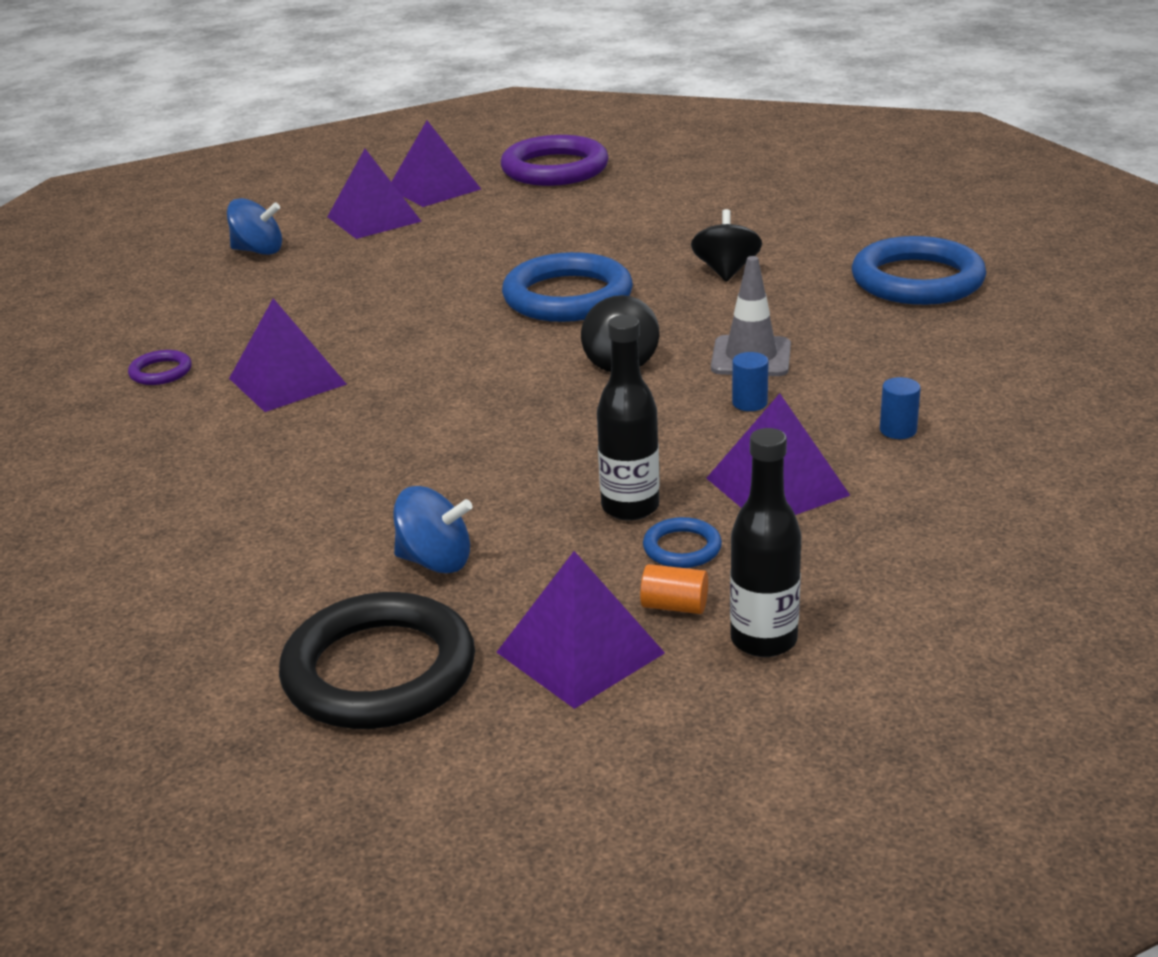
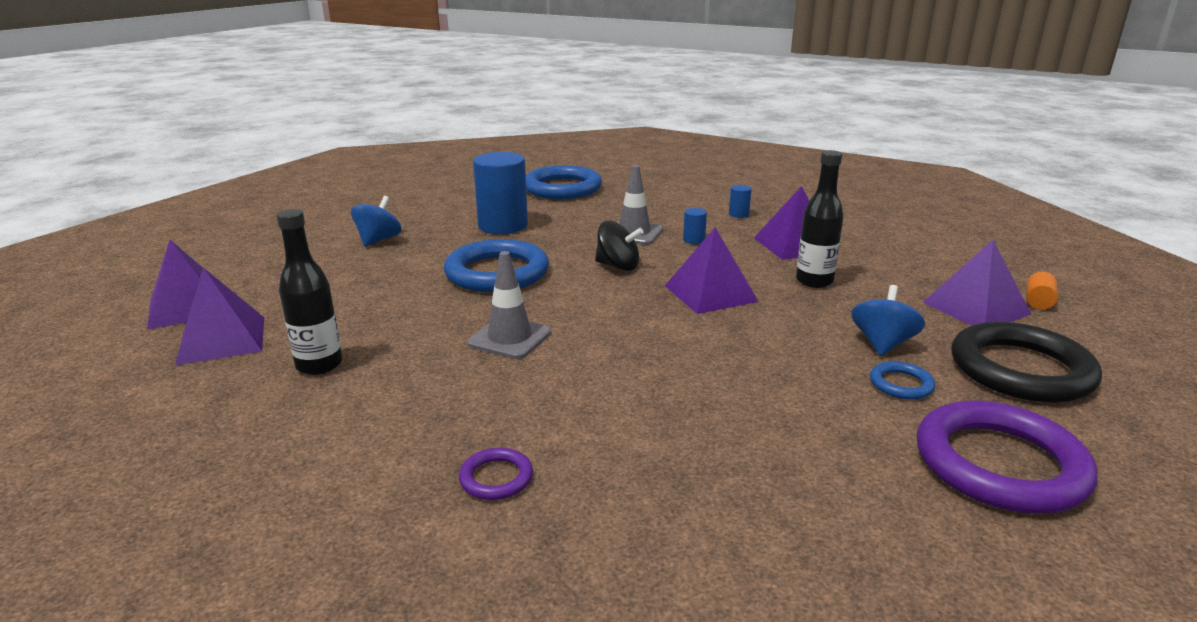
camera: 80 degrees left, 5 degrees down
blue spinning top [227,198,282,255] -> blue spinning top moved to [351,196,402,247]
purple pyramid [229,298,347,412] -> purple pyramid moved to [665,227,759,314]
purple ring [501,135,609,186] -> purple ring moved to [917,400,1098,514]
orange cylinder [640,564,708,614] -> orange cylinder moved to [1027,272,1058,310]
blue ring [643,517,722,568] -> blue ring moved to [870,361,935,400]
black spinning top [691,209,762,282] -> blue cylinder [473,152,528,234]
black bottle [730,428,802,657] -> black bottle moved to [277,209,343,375]
none -> grey traffic cone [467,251,551,359]

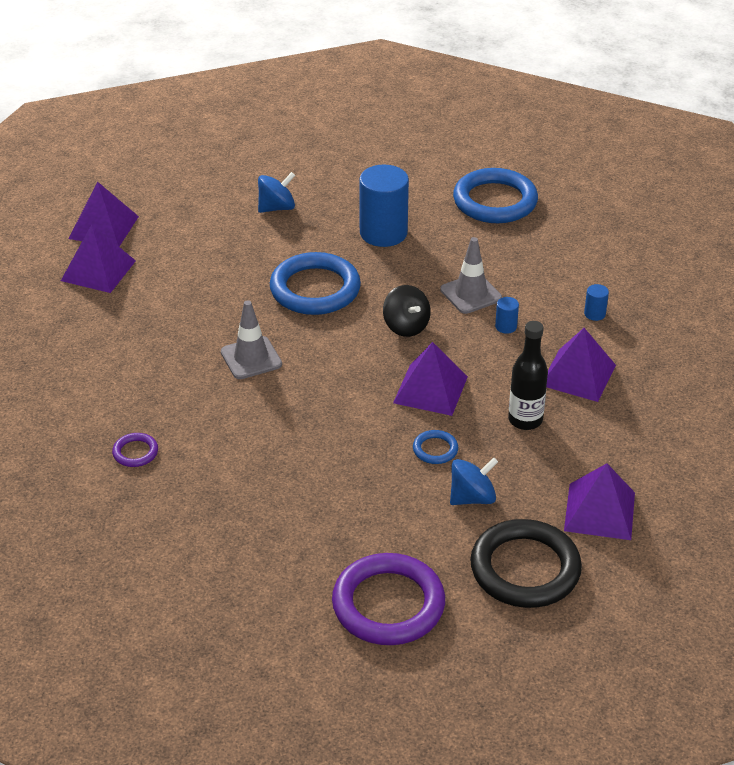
camera: 40 degrees right, 15 degrees up
black bottle [277,209,343,375] -> none
blue ring [870,361,935,400] -> blue ring moved to [413,430,458,464]
orange cylinder [1027,272,1058,310] -> none

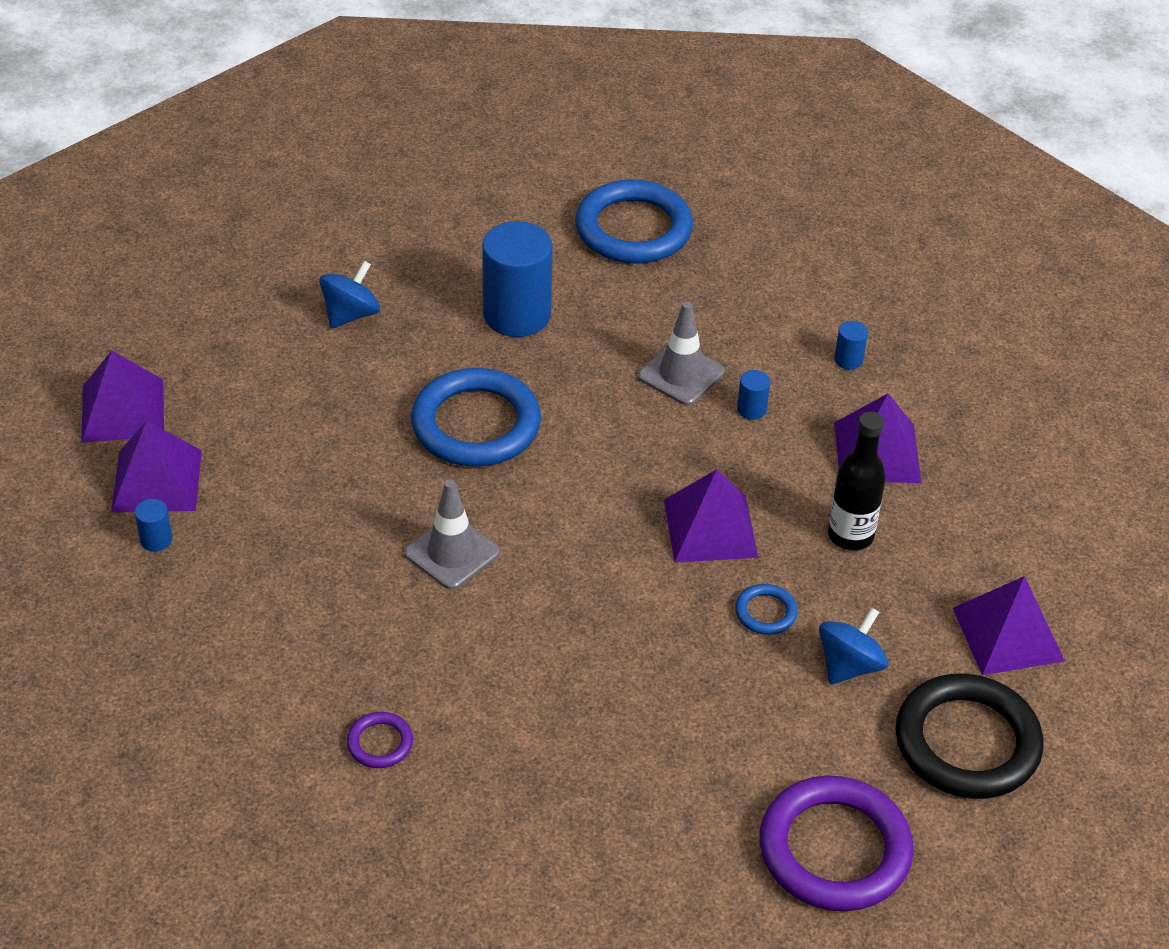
camera: 25 degrees left, 5 degrees up
black spinning top [383,285,431,337] -> none
none -> blue cylinder [135,499,172,551]

